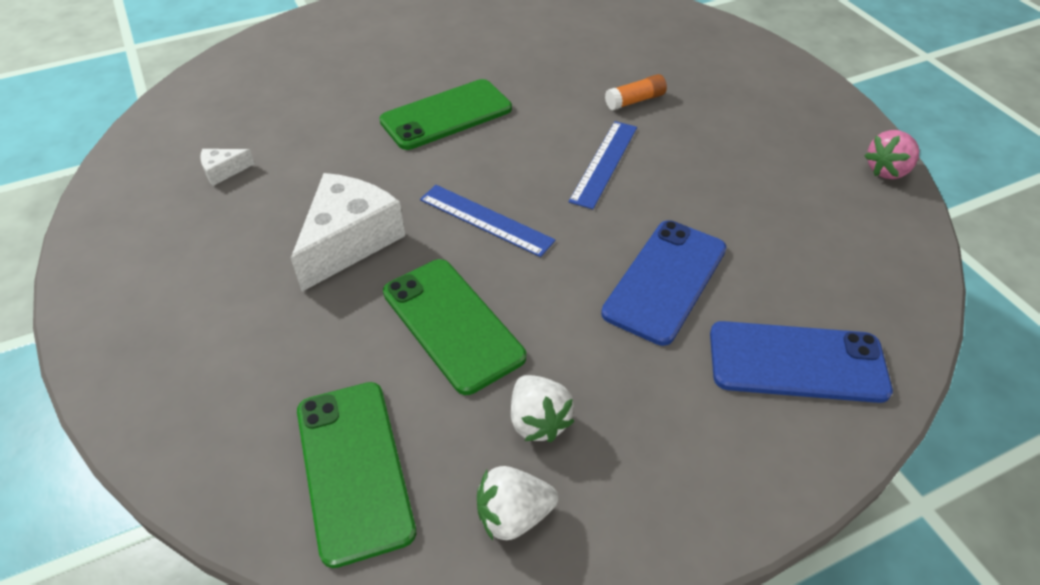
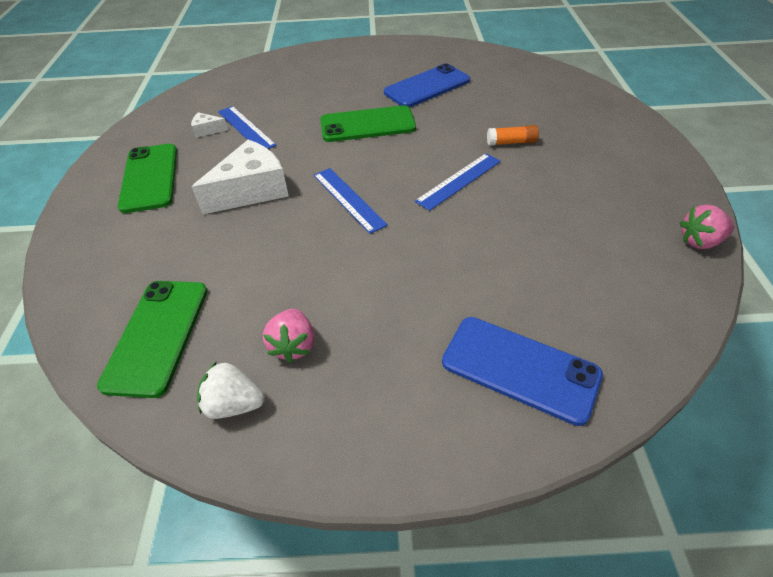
camera: 25 degrees right, 0 degrees up
green phone [383,259,526,395] -> green phone moved to [118,144,177,213]
white strawberry [511,375,575,442] -> pink strawberry [263,308,315,363]
blue phone [601,220,726,346] -> blue phone moved to [384,64,470,108]
none -> blue ruler [218,106,276,149]

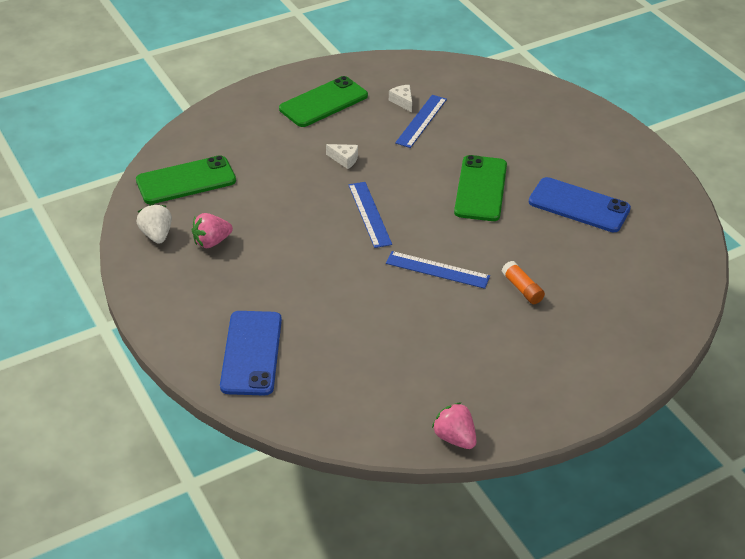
camera: 60 degrees right, 5 degrees down
white cheese [192,140,289,214] -> white cheese [326,144,358,169], size x0.44
blue ruler [314,168,388,234] -> blue ruler turned 45 degrees counterclockwise [348,182,392,248]
green phone [320,105,416,142] -> green phone turned 45 degrees clockwise [454,155,507,221]

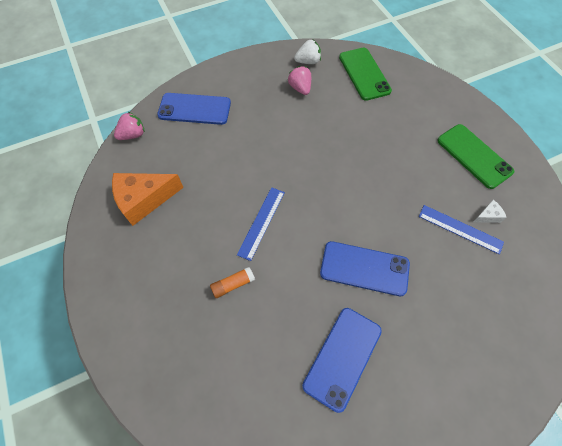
camera: 95 degrees right, 20 degrees up
white cheese [326,144,358,169] -> none
blue ruler [348,182,392,248] -> none
pink strawberry [432,402,476,449] -> pink strawberry moved to [114,112,145,140]
green phone [454,155,507,221] -> blue phone [320,241,410,296]
none -> orange cheese [112,173,184,226]

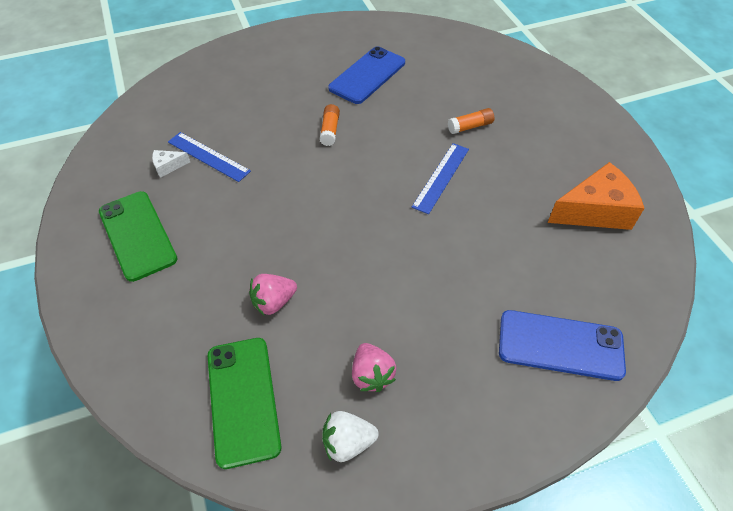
camera: 175 degrees left, 10 degrees down
pink strawberry [114,112,145,140] -> pink strawberry moved to [249,274,297,315]
blue phone [320,241,410,296] -> orange glue stick [320,104,340,146]

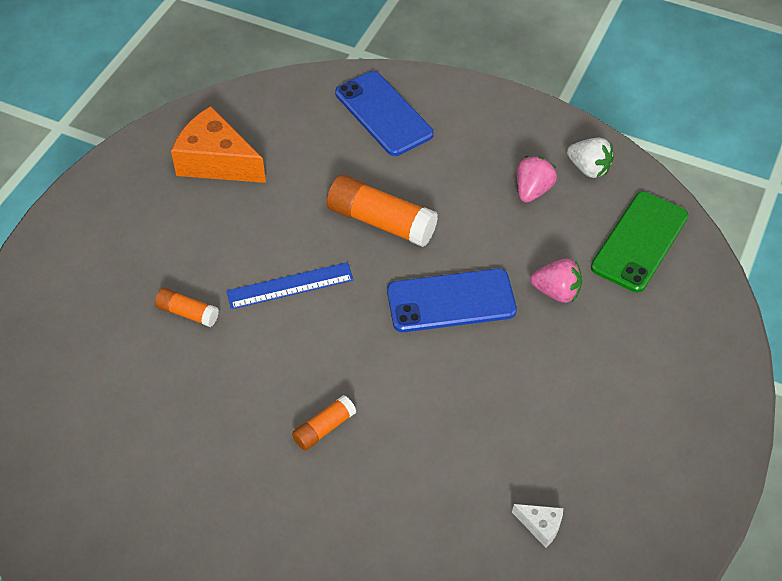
camera: 135 degrees left, 0 degrees up
green phone [99,191,177,282] -> none
blue ruler [168,132,251,182] -> none
blue phone [328,46,405,104] -> blue phone moved to [387,269,517,332]
none -> orange glue stick [327,175,438,247]

